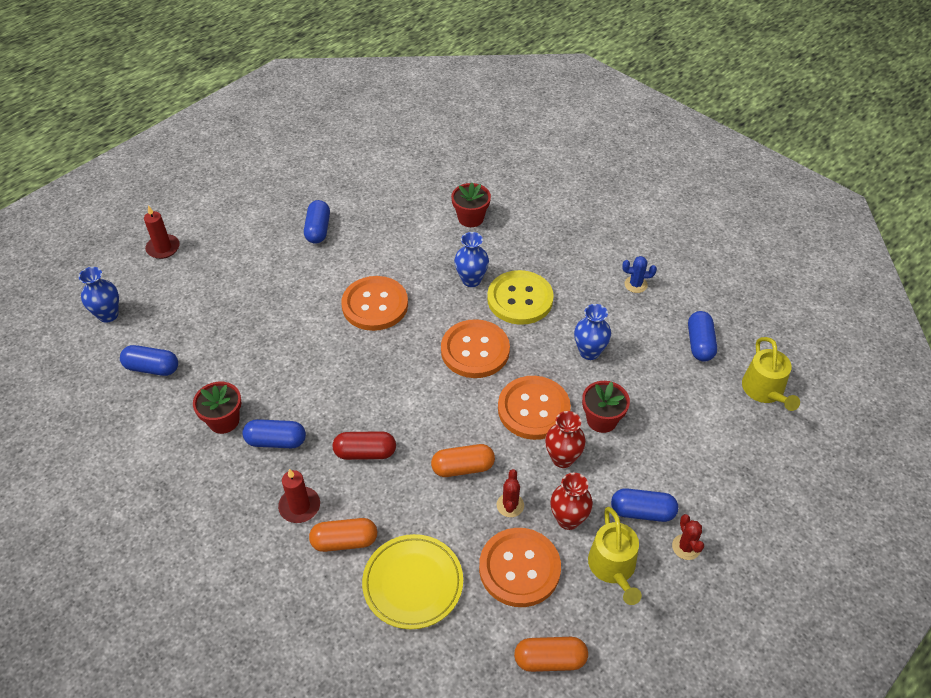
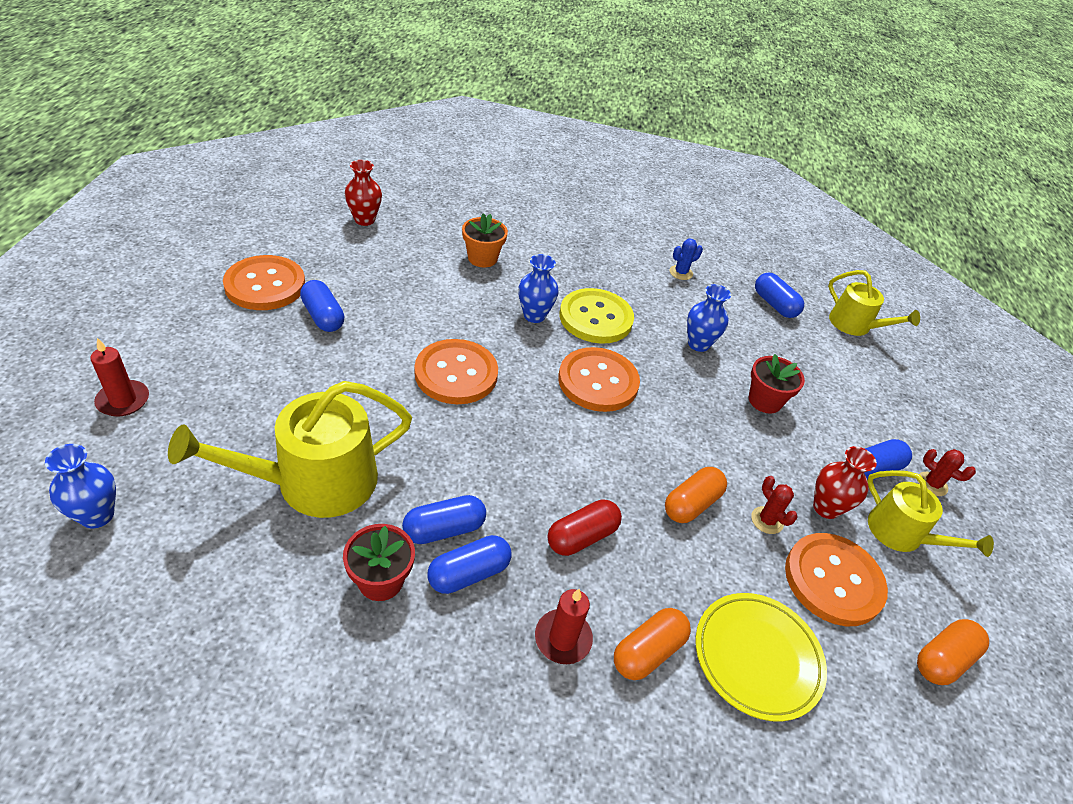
camera: 40 degrees left, 5 degrees down
blue capsule [120,345,178,376] -> blue capsule moved to [402,495,486,544]
red flower pot [451,183,491,227] -> orange flower pot [462,213,508,268]
orange button [498,376,571,440] -> orange button moved to [223,255,305,310]
red vase [545,411,586,468] -> red vase moved to [345,160,382,226]
none -> yellow watering can [168,381,412,518]

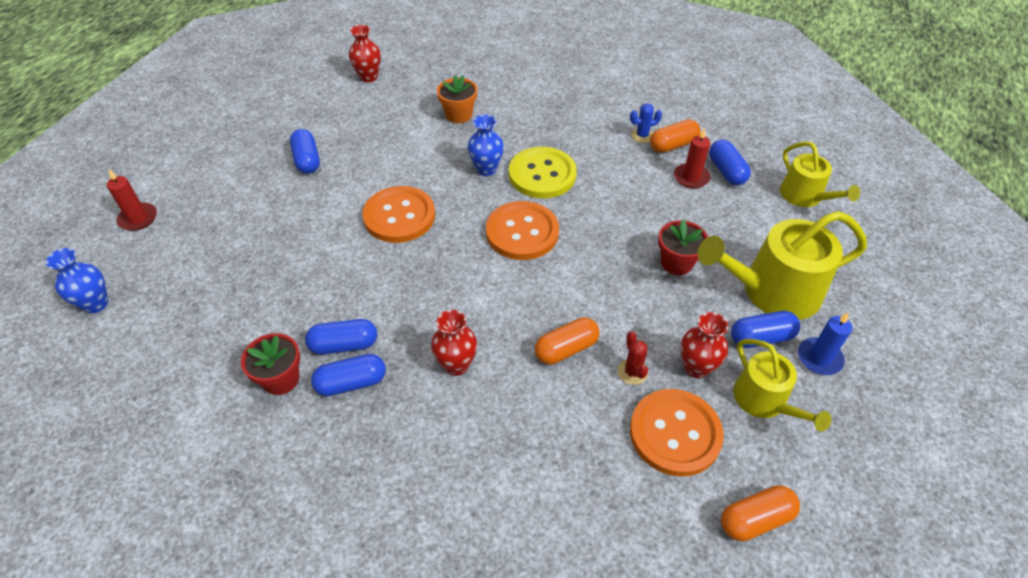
camera: 20 degrees right, 5 degrees up
yellow watering can [168,381,412,518] -> yellow watering can moved to [698,211,867,320]
orange button [223,255,305,310] -> none
red candle [535,589,593,664] -> red candle moved to [674,128,711,189]
red capsule [547,499,622,556] -> red vase [431,310,477,376]
orange capsule [614,608,691,680] -> orange capsule moved to [650,119,701,153]
blue vase [687,284,731,352] -> none
yellow plate [696,593,827,722] -> none
red cactus [917,449,976,496] -> blue candle [798,312,852,375]

